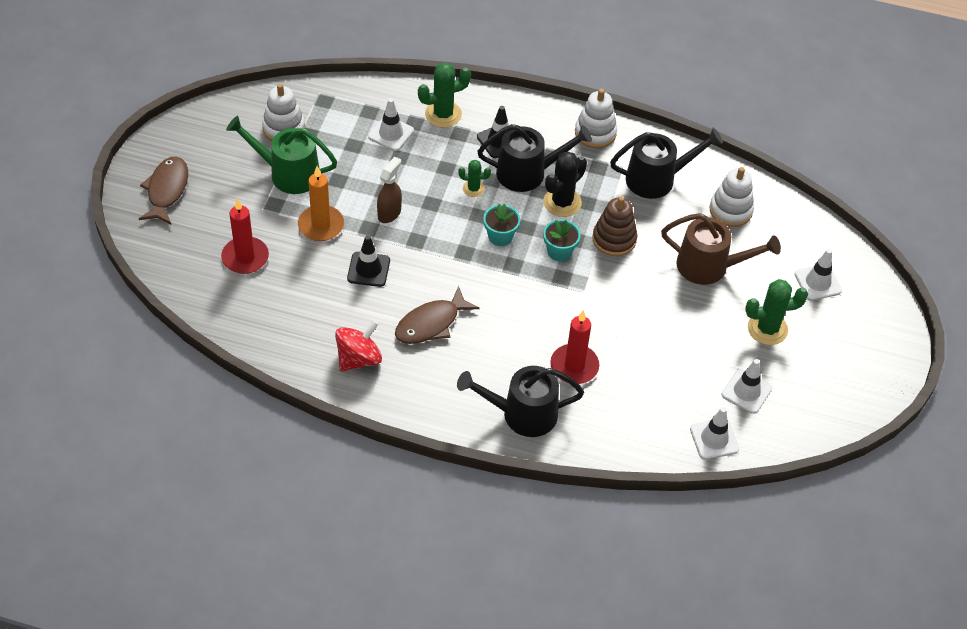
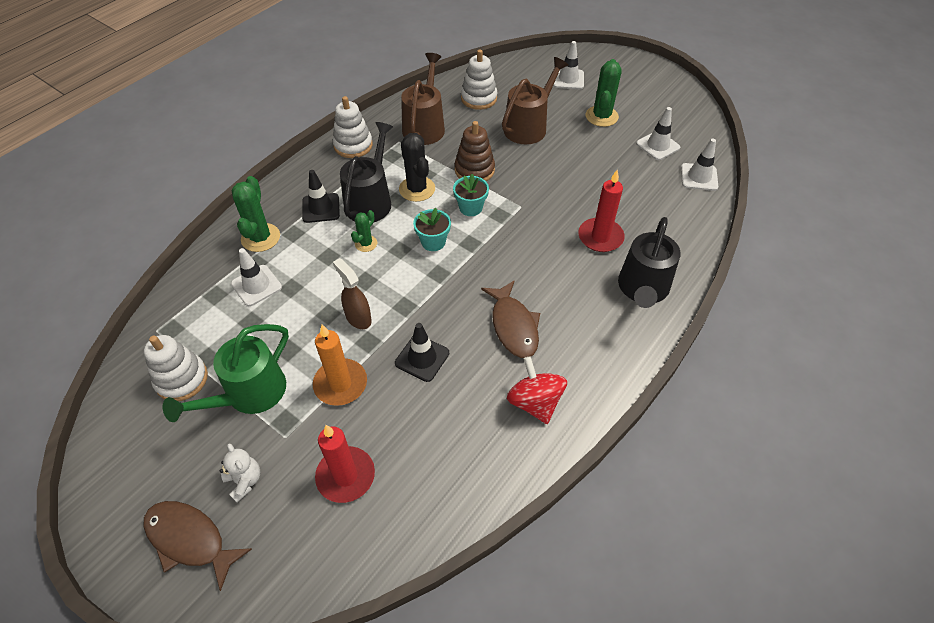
camera: 65 degrees left, 0 degrees up
black watering can [610,128,723,199] -> brown watering can [401,53,445,145]
none -> white teddy bear [220,444,260,502]

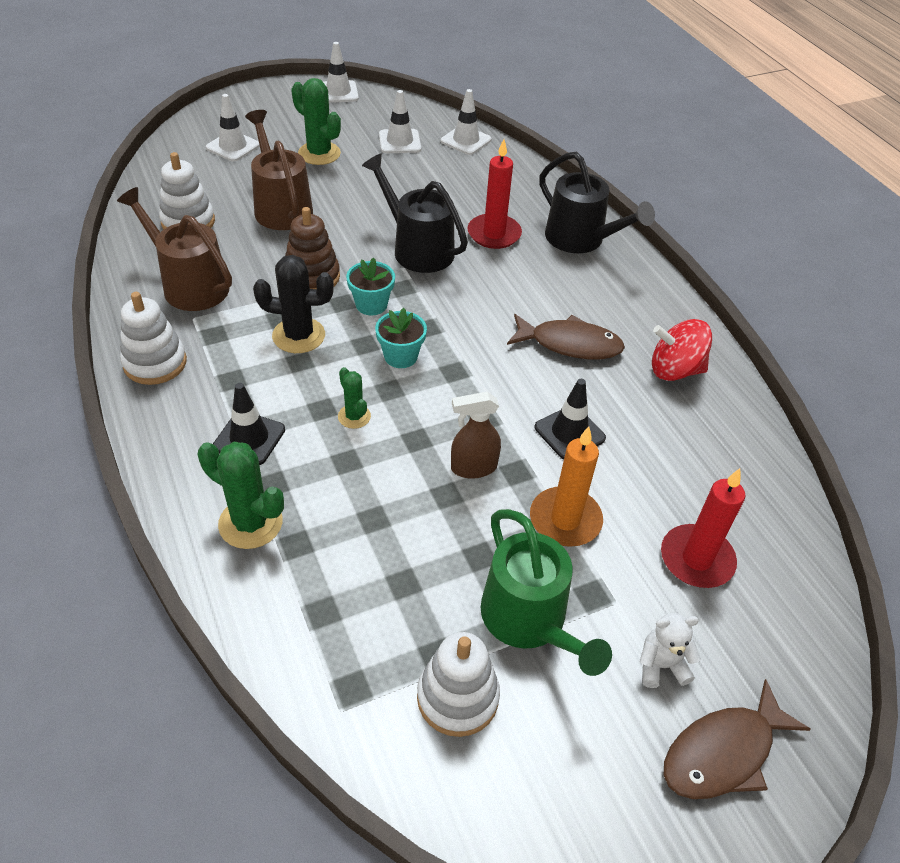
camera: 65 degrees left, 5 degrees down
white traffic cone [231,248,282,306] -> white traffic cone moved to [323,42,359,103]
black watering can [340,122,393,223] -> black watering can moved to [362,153,468,273]

